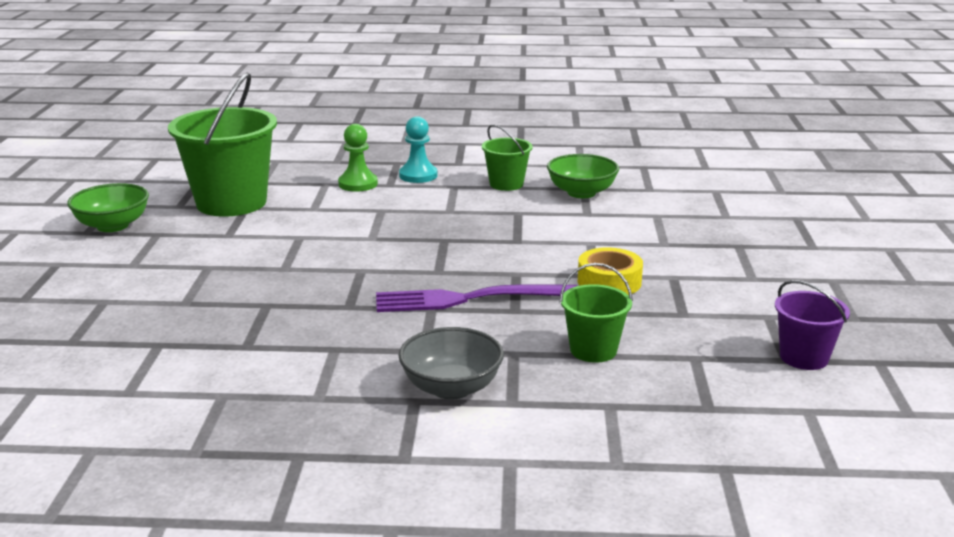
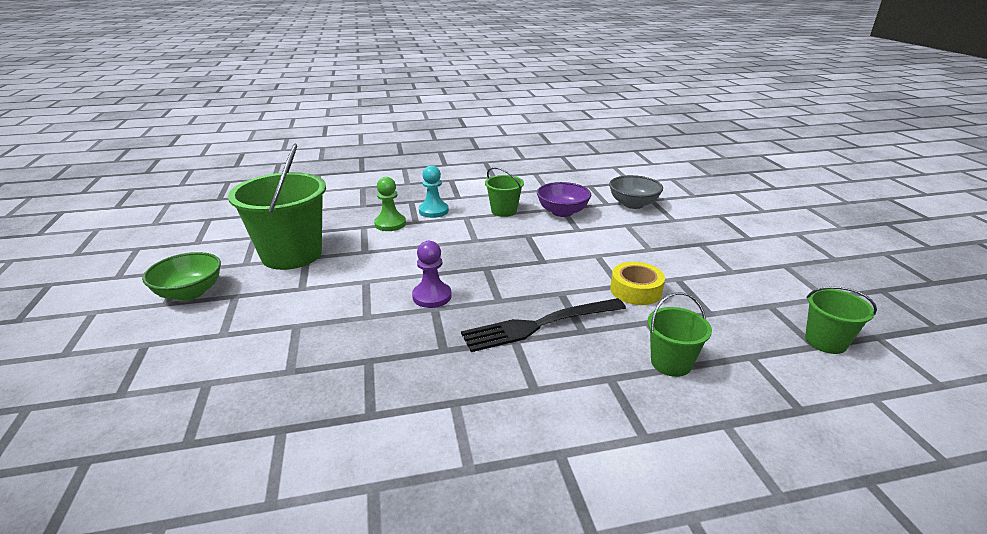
camera: 15 degrees left, 5 degrees up
purple fork [376,284,578,312] -> black fork [461,298,626,352]
grey bowl [398,327,504,400] -> grey bowl moved to [609,175,663,209]
green bowl [547,154,619,198] -> purple bowl [537,182,591,217]
purple bucket [775,280,850,370] -> green bucket [805,286,877,354]
none -> purple pawn [412,241,452,308]

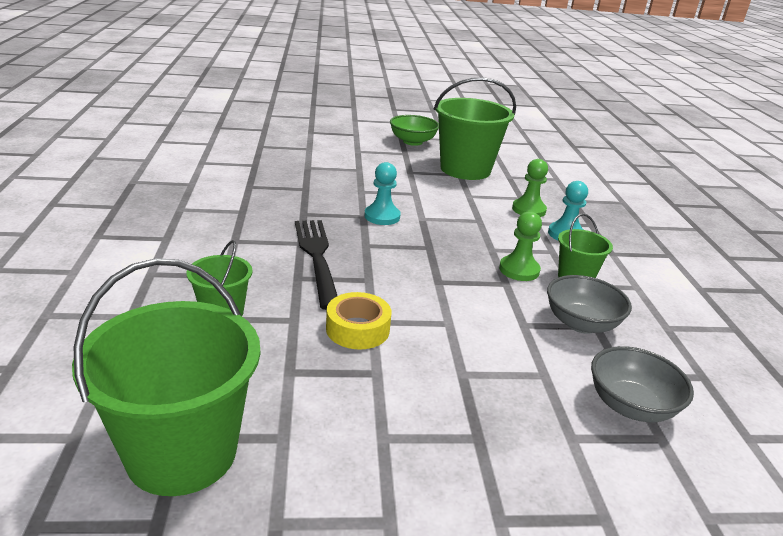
camera: 95 degrees right, 0 degrees up
purple pawn [412,241,452,308] -> turquoise pawn [364,162,401,225]
purple bowl [537,182,591,217] -> grey bowl [547,275,632,334]
green bucket [805,286,877,354] -> green bucket [72,258,260,496], size x1.97
none -> green pawn [499,211,542,281]

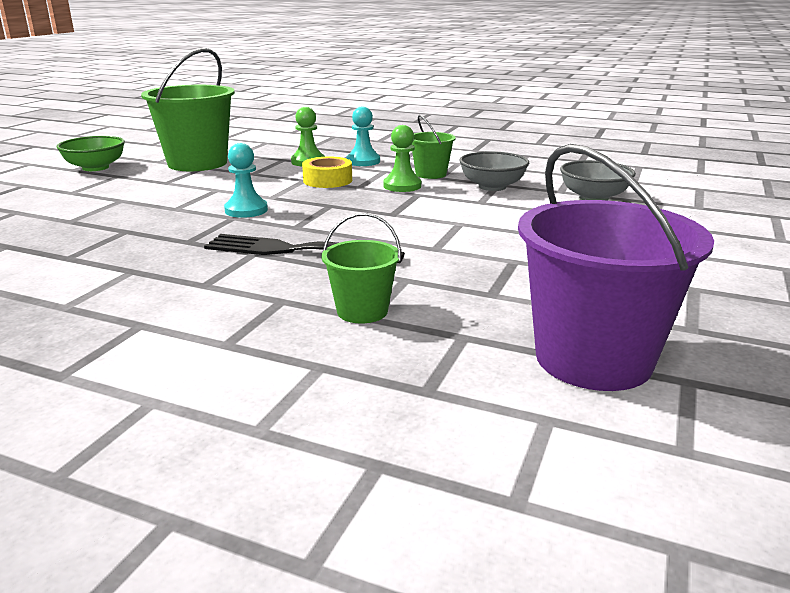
camera: 60 degrees left, 5 degrees down
green bucket [72,258,260,496] -> purple bucket [518,144,714,391]
yellow tape [326,292,391,349] -> yellow tape moved to [302,157,352,188]

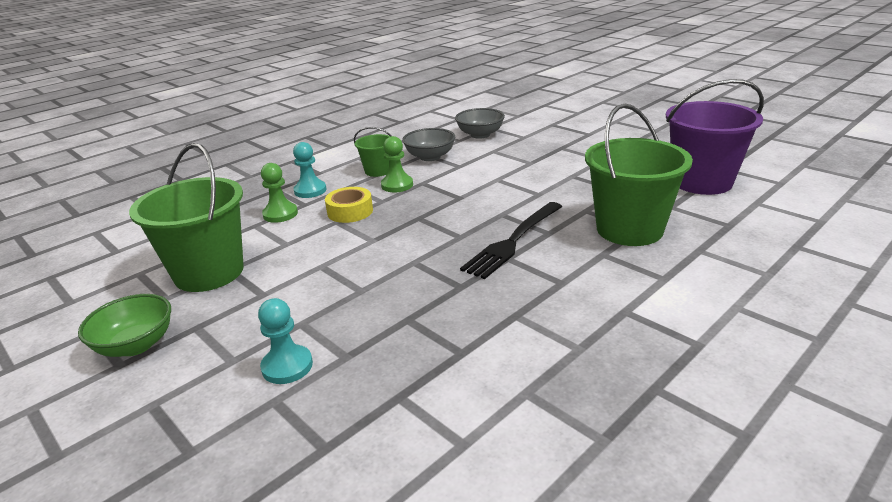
camera: 65 degrees left, 5 degrees up
turquoise pawn [224,143,268,218] -> turquoise pawn moved to [258,298,313,384]
green bucket [321,213,401,323] -> green bucket [585,104,693,246], size x1.97

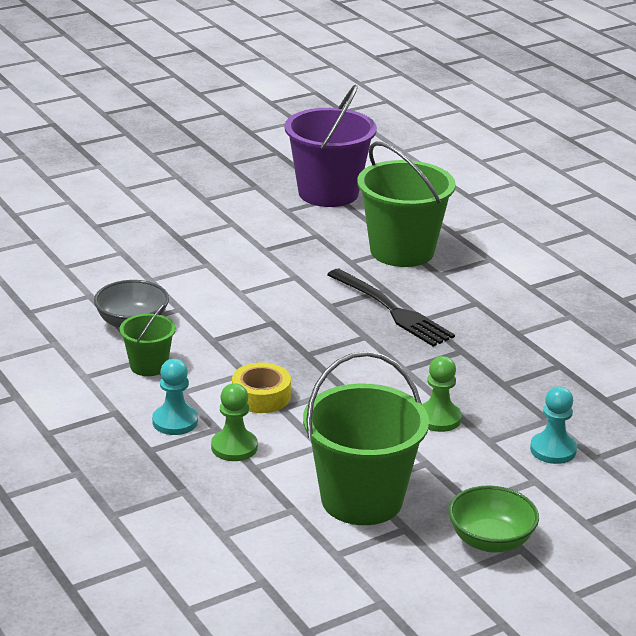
camera: 80 degrees left, 0 degrees up
green pawn [381,136,413,192] -> green pawn moved to [422,356,462,432]
grey bowl [455,108,505,139] -> none

